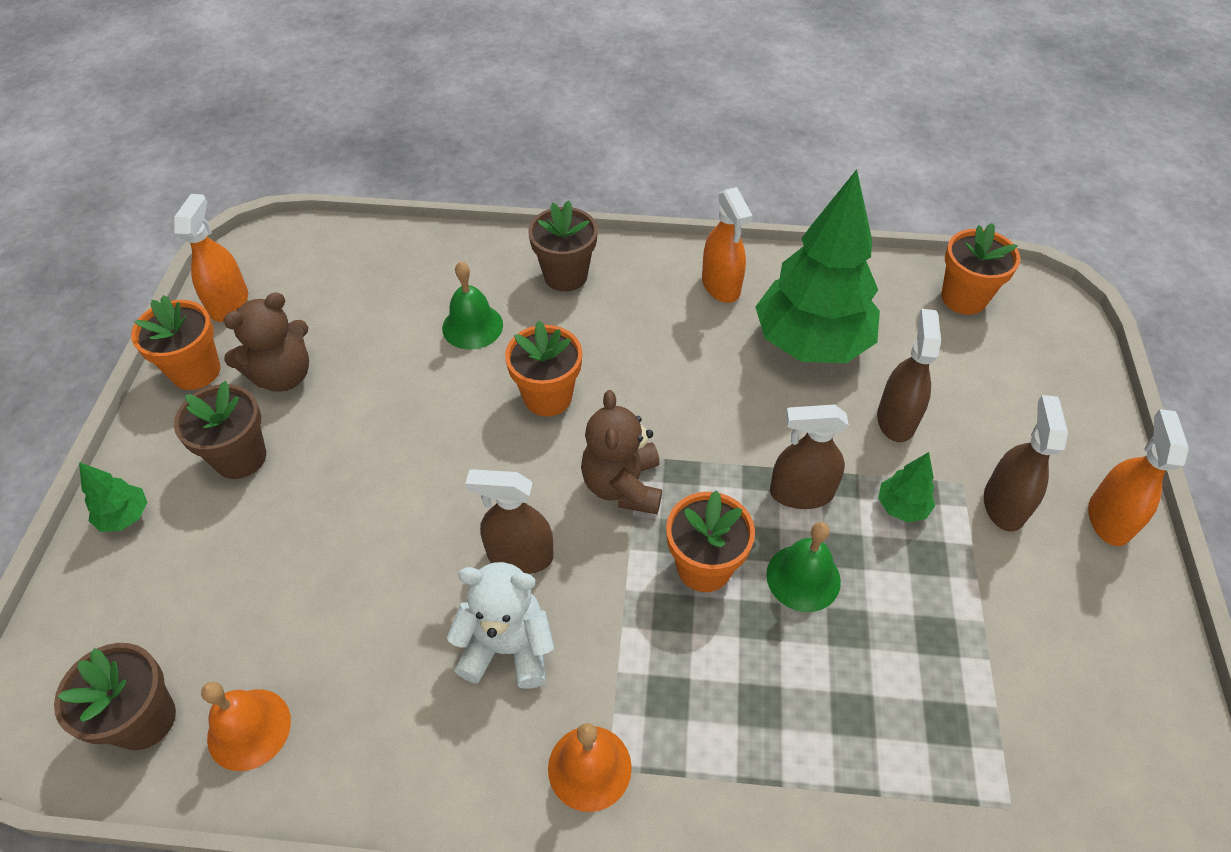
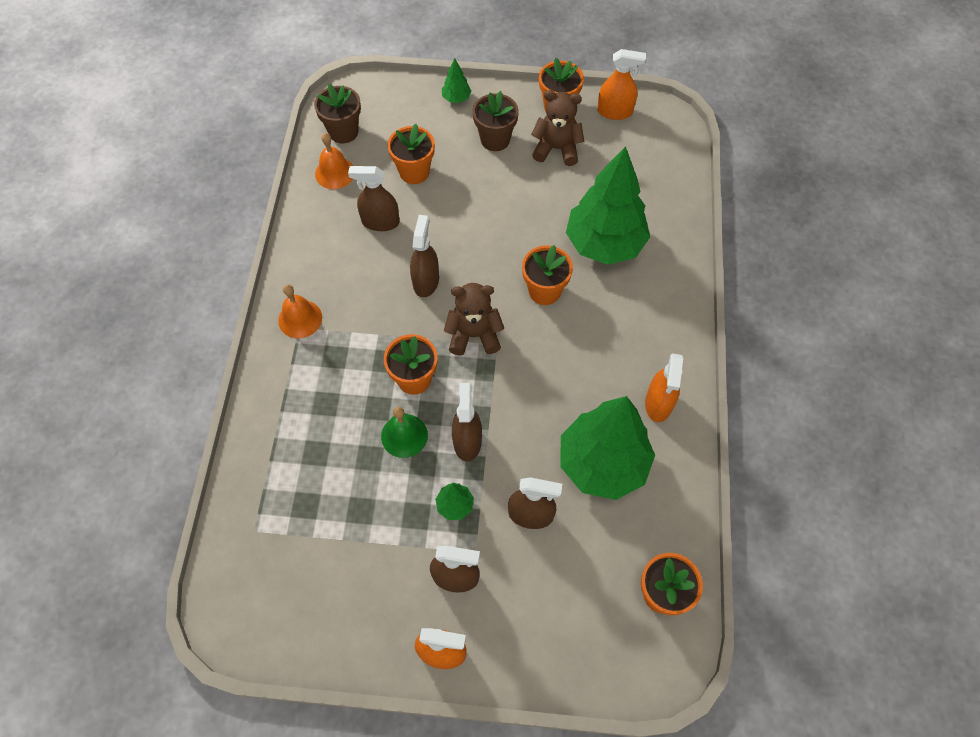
camera: 90 degrees right, 10 degrees up
brown teddy bear [223,293,309,392] -> brown teddy bear turned 135 degrees clockwise [531,90,584,166]
green bell [442,262,503,350] -> green tree [566,146,650,265]
white teddy bear [447,562,554,689] -> none
brown flower pot [528,200,598,292] -> none
orange spray bottle [702,187,753,303] -> orange spray bottle turned 60 degrees counterclockwise [645,353,683,422]
none -> brown spray bottle [348,166,400,231]
none -> orange flower pot [387,124,435,184]

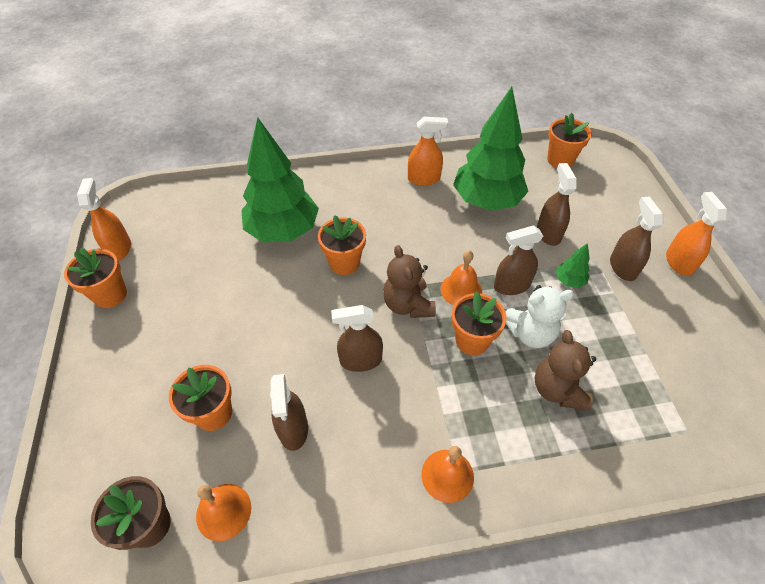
camera: 105 degrees left, 10 degrees down
green bell [381,407,428,458] -> white teddy bear [505,285,574,348]
green tree [442,58,471,103] -> none
brown flower pot [473,91,519,151] -> none
brown teddy bear [531,90,584,166] -> brown teddy bear moved to [534,330,596,410]
none -> orange bell [441,250,482,306]

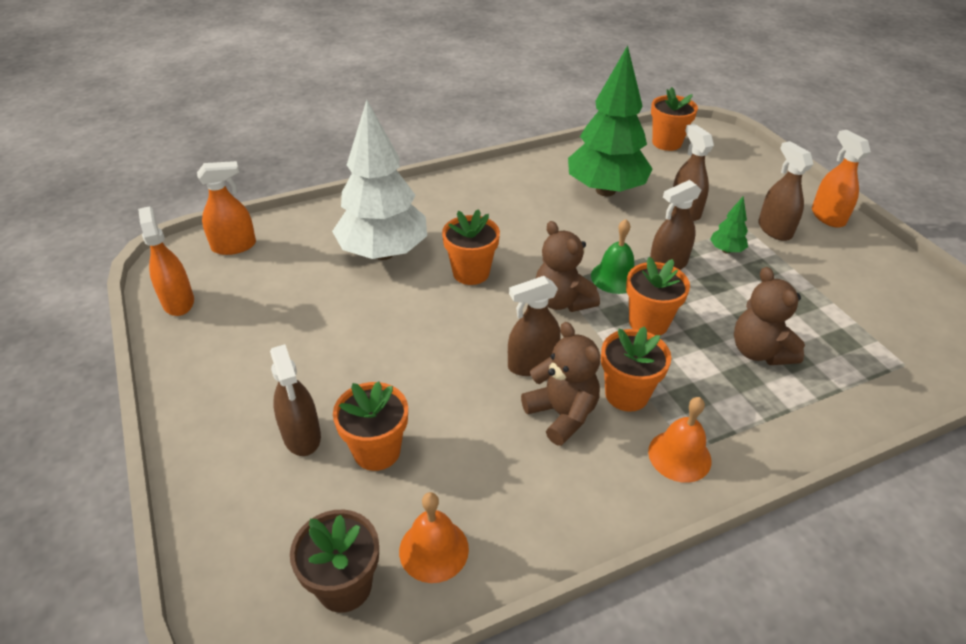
camera: 15 degrees left, 10 degrees down
orange flower pot [64,248,127,308] -> orange flower pot moved to [601,326,671,412]
green tree [242,117,319,242] -> white tree [332,100,427,260]
brown spray bottle [270,374,308,451] -> brown spray bottle moved to [270,344,321,456]
orange spray bottle [408,117,448,186] -> orange spray bottle moved to [197,161,256,255]
orange bell [441,250,482,306] -> green bell [591,219,634,294]
white teddy bear [505,285,574,348] -> none
none -> brown teddy bear [521,322,601,446]

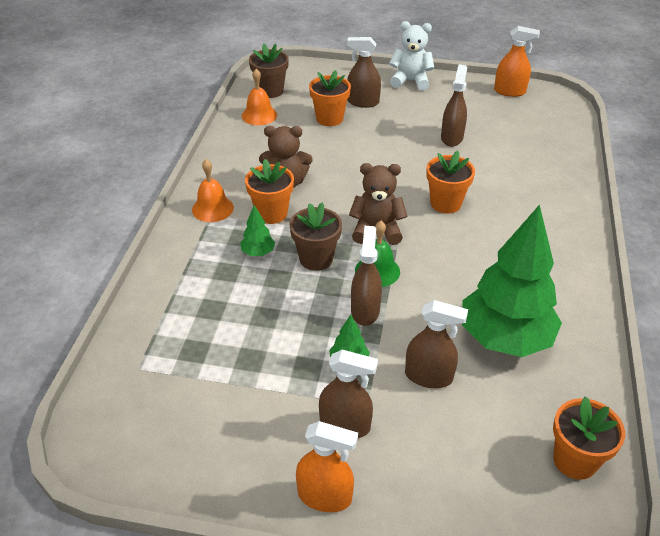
camera: 125 degrees right, 0 degrees up
orange spray bottle [197,161,256,255] -> none
white tree [332,100,427,260] -> none
brown spray bottle [508,276,561,376] -> brown spray bottle moved to [441,65,467,147]
orange flower pot [626,257,690,335] -> brown flower pot [290,203,342,271]
brown teddy bear [734,267,805,365] -> none
none -> green tree [240,205,275,256]
none -> white teddy bear [389,21,434,91]

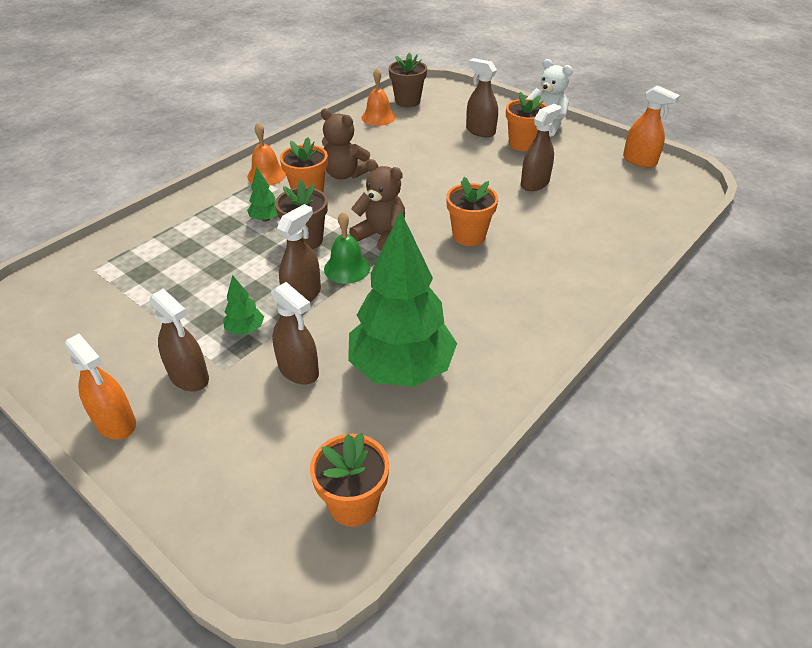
camera: 30 degrees right, 0 degrees up
orange flower pot [309,70,351,126] -> orange flower pot moved to [506,92,547,151]

